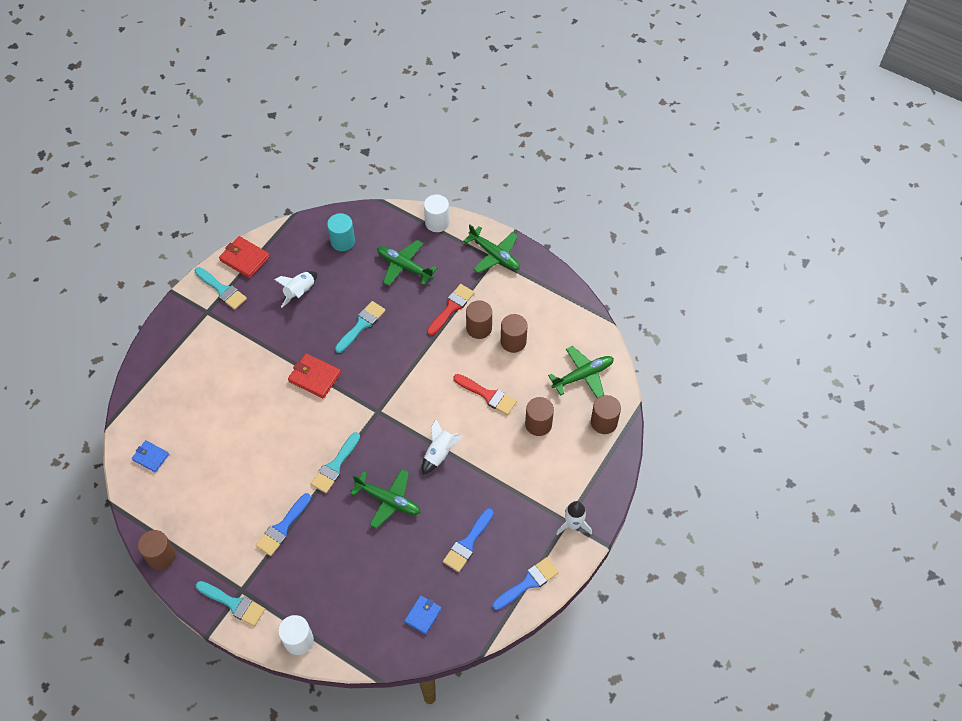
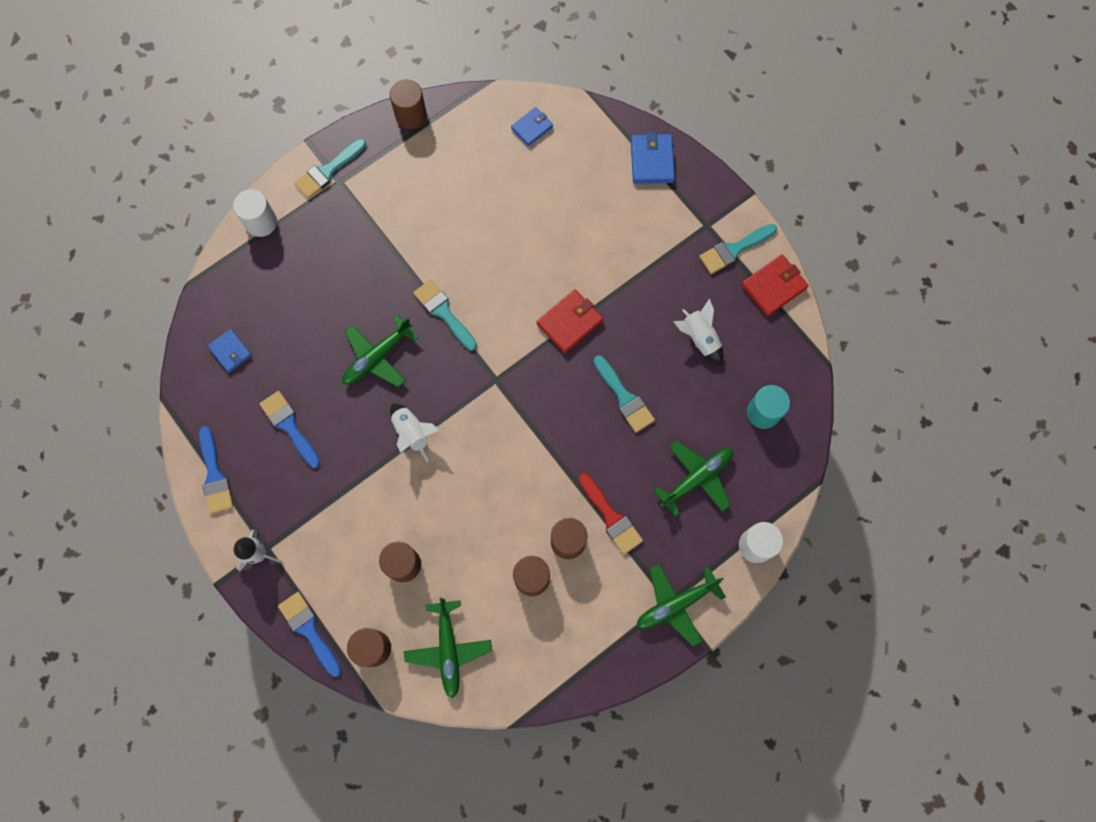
camera: 110 degrees right, 15 degrees up
blue brush [256,493,311,556] -> blue brush moved to [278,592,342,677]
red brush [453,374,517,415] -> none
none -> blue wallet [631,132,675,184]

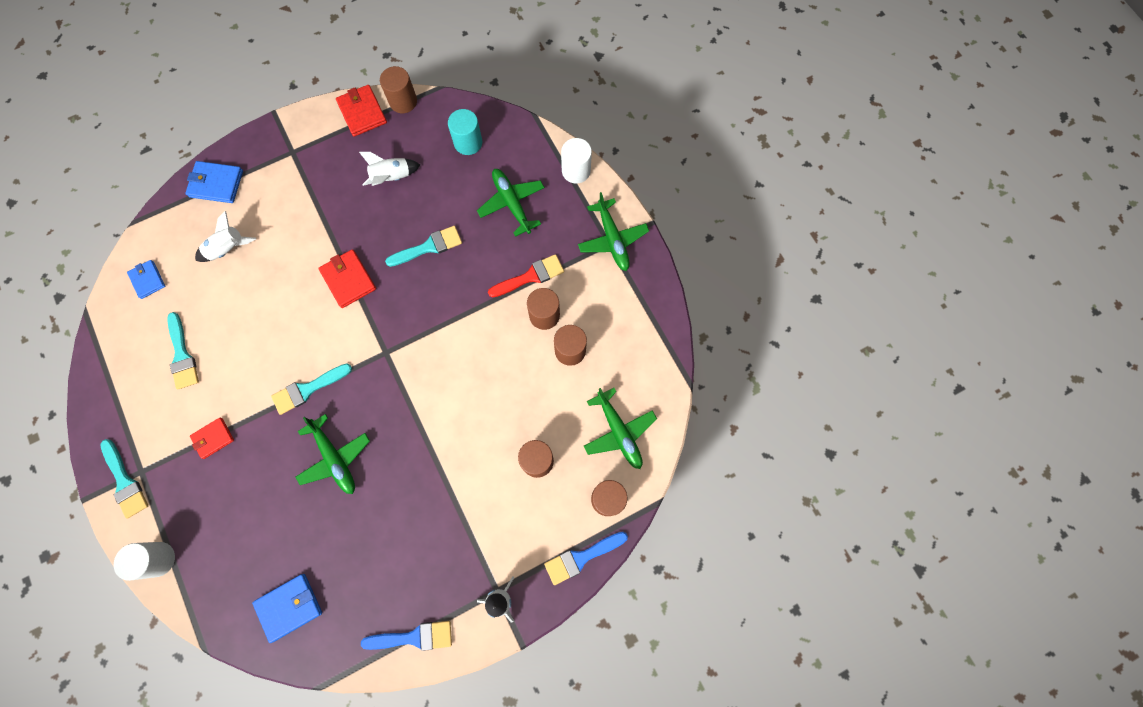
camera: 80 degrees left, 0 degrees up
blue wallet [208,329,252,373] -> blue wallet [252,574,322,643], size x1.50
blue brush [260,391,320,468] -> none
brown cylinder [390,80,427,129] -> brown cylinder moved to [380,66,417,113]
white rocket [390,403,439,462] -> white rocket moved to [195,211,256,262]
green plane [404,598,492,698] -> green plane turned 60 degrees clockwise [584,388,657,469]
turquoise brush [699,224,777,274] -> turquoise brush moved to [167,312,199,389]
none -> red wallet [190,418,234,459]

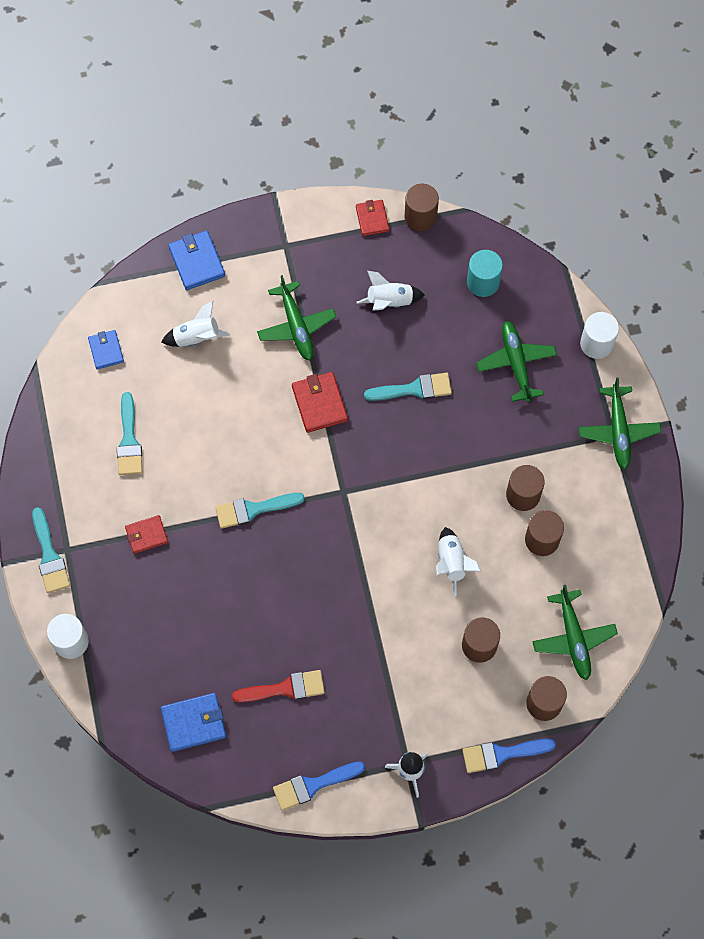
camera: 15 degrees right, 5 degrees down
blue wallet [185,161,243,203] -> blue wallet turned 45 degrees clockwise [168,231,225,290]
green plane [295,414,370,494] -> green plane moved to [257,275,336,361]
red wallet [336,85,387,137] -> red wallet [356,200,389,236], size x0.66
blue brush [361,621,452,651] -> blue brush turned 150 degrees clockwise [273,761,365,811]
red brush [488,254,564,298] -> red brush moved to [232,670,325,703]
none -> white rocket [436,527,481,596]

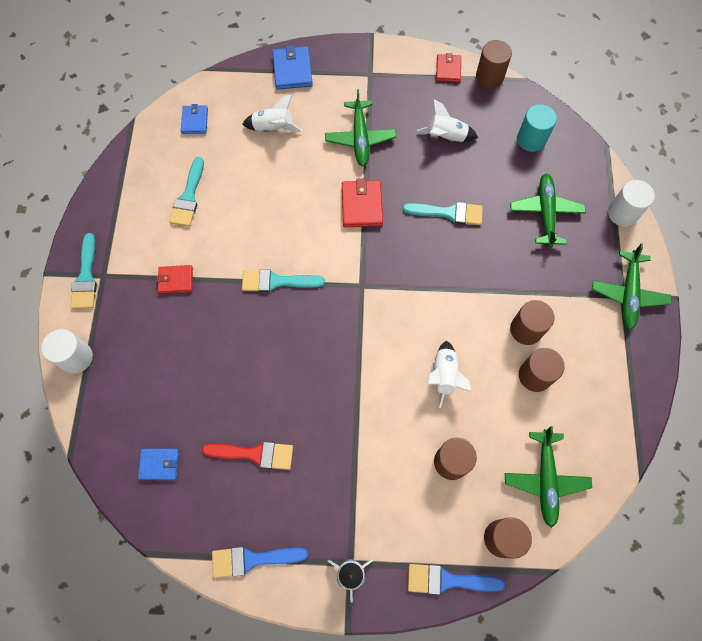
camera: 15 degrees right, 0 degrees up
blue wallet [161,693,226,752] -> blue wallet [138,449,179,480], size x0.66

